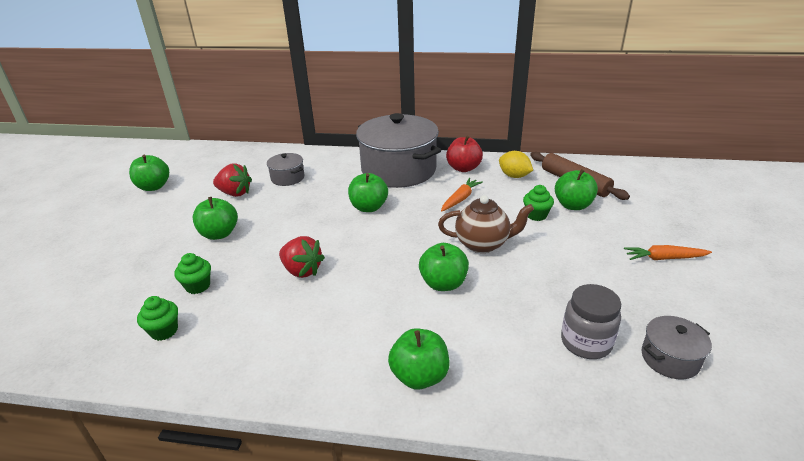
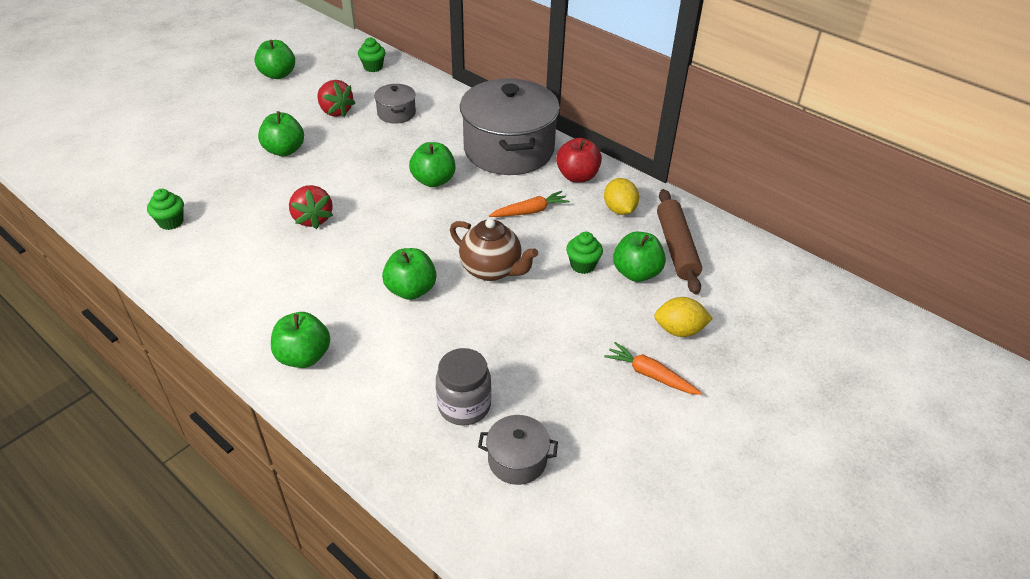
camera: 30 degrees right, 10 degrees up
green cupcake [175,253,211,294] -> green cupcake moved to [358,37,386,72]
none -> yellow lemon [654,297,713,337]

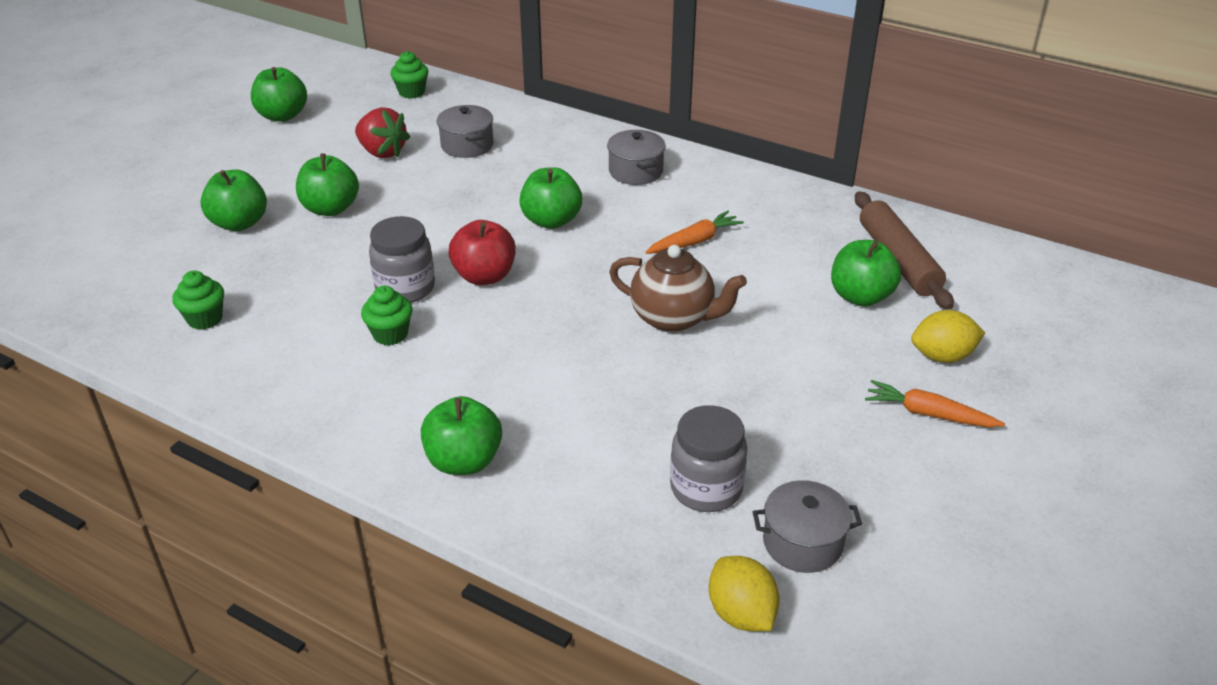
camera: 10 degrees left, 5 degrees down
red strawberry [289,185,333,229] -> grey jar [369,216,435,303]
green apple [382,248,436,300] -> green apple moved to [200,170,267,231]
grey pot [460,79,560,175] -> grey pot [607,130,666,185], size x0.44
red apple [556,138,602,182] -> red apple moved to [449,220,516,285]
green cupcake [566,232,603,274] -> green cupcake moved to [361,286,413,346]
yellow lemon [604,178,639,215] -> yellow lemon moved to [709,556,780,631]

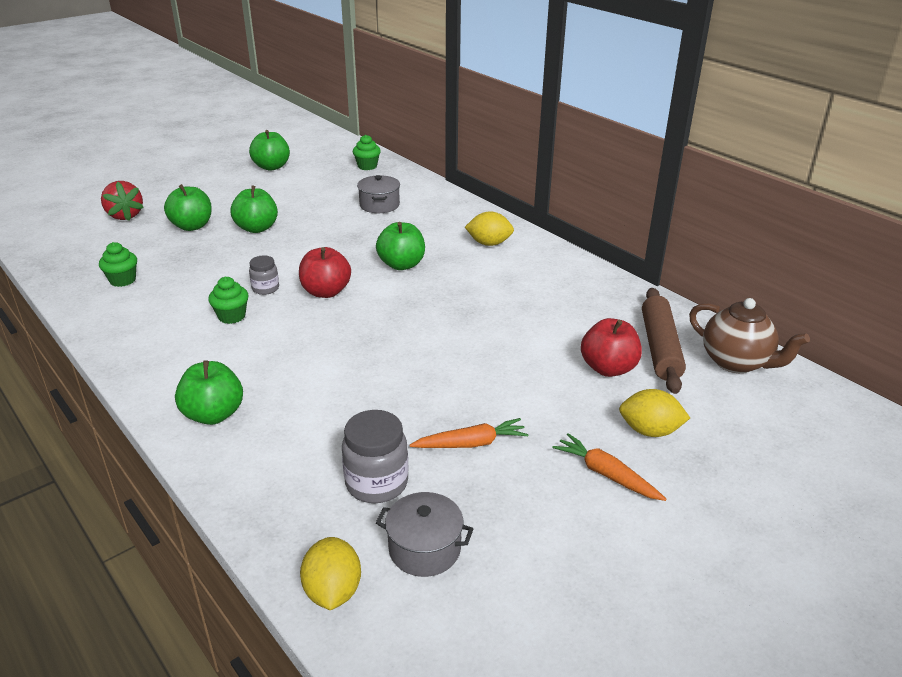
camera: 20 degrees right, 5 degrees down
red strawberry [355,107,410,158] -> red strawberry moved to [101,181,144,221]
grey jar [369,216,435,303] -> grey jar [249,256,279,295], size x0.59
grey pot [607,130,666,185] -> yellow lemon [465,211,514,246]
brown teapot [609,245,747,333] -> brown teapot moved to [689,298,810,373]
orange carrot [645,211,744,254] -> orange carrot moved to [409,418,528,448]
green apple [831,240,901,307] -> red apple [581,318,642,377]

